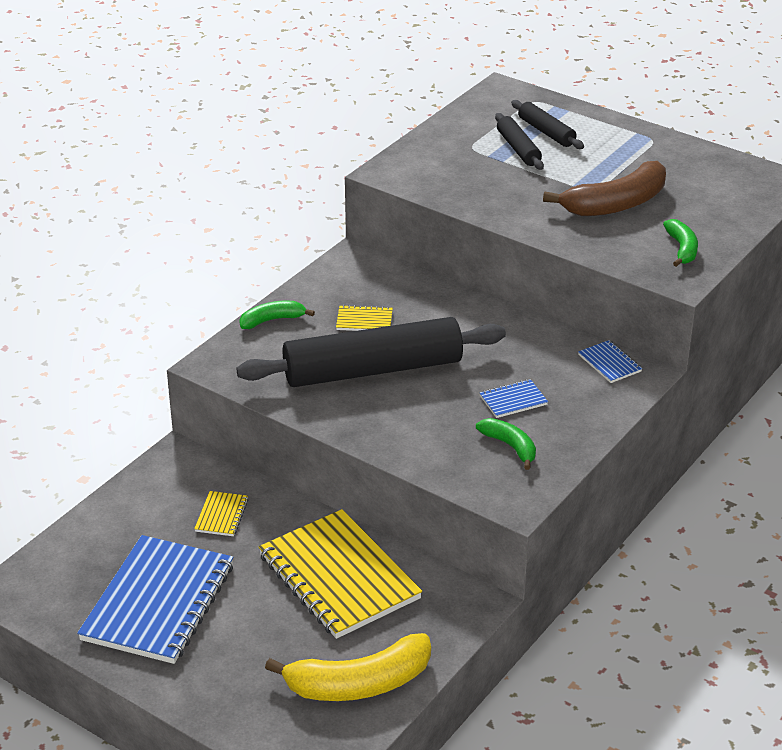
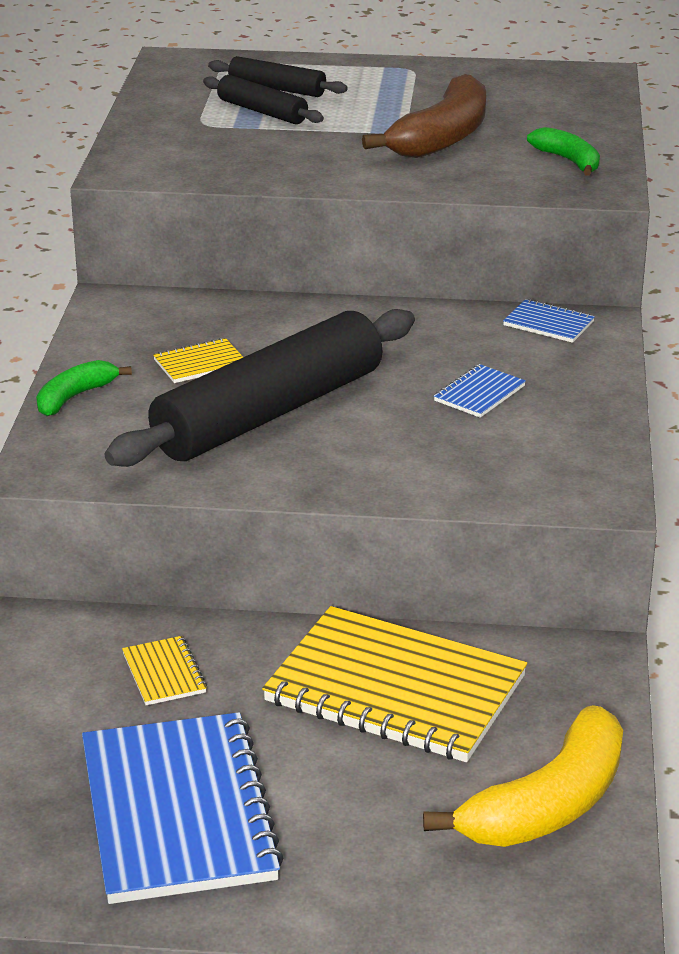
camera: 30 degrees left, 5 degrees down
green banana [476,418,536,470] -> none

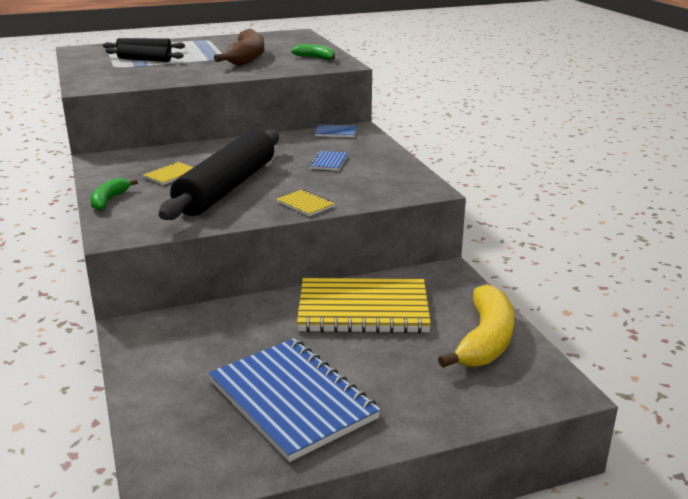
camera: 25 degrees left, 5 degrees down
yellow notebook [122,636,207,705] -> yellow notebook moved to [277,189,335,216]

